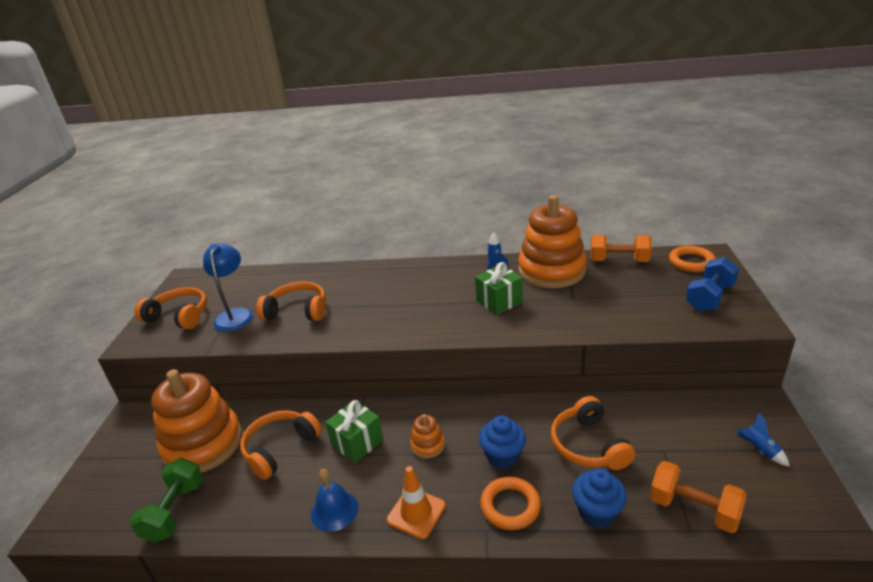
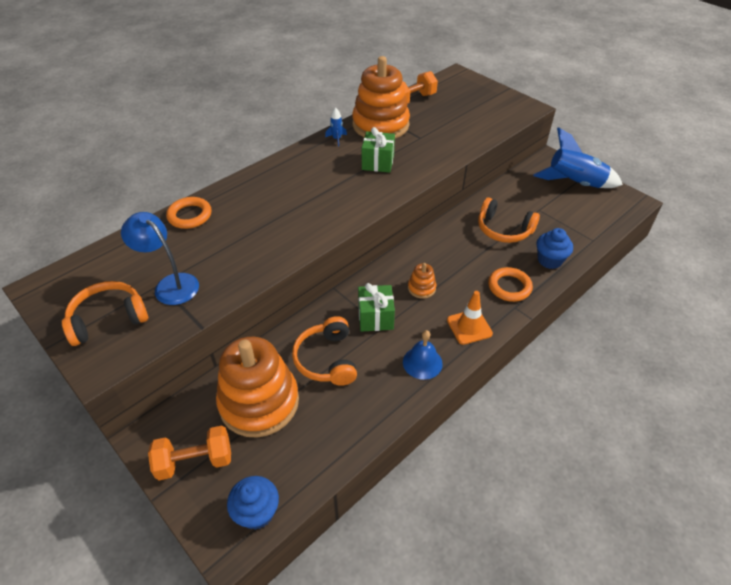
camera: 50 degrees left, 15 degrees up
green dumbbell [130,458,203,543] -> none
orange headphones [256,282,326,321] -> none
blue cupcake [479,415,526,469] -> blue cupcake moved to [227,476,279,530]
orange dumbbell [650,461,747,533] -> orange dumbbell moved to [148,425,231,480]
orange ring [669,246,716,272] -> orange ring moved to [166,197,212,229]
blue dumbbell [686,257,739,312] -> none
blue rocket [736,412,790,467] -> blue rocket [533,127,623,188], size x2.42

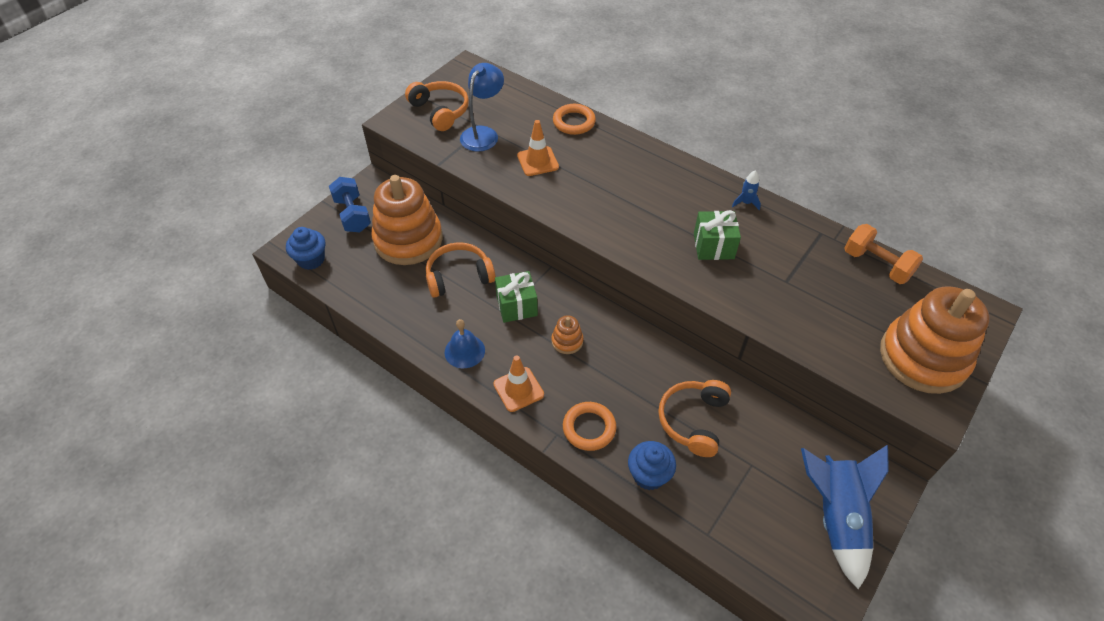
camera: 80 degrees right, 5 degrees up
orange dumbbell [148,425,231,480] -> blue dumbbell [329,177,371,232]
orange stacking toy [352,56,410,138] -> orange stacking toy moved to [880,286,990,394]
none -> orange traffic cone [517,120,559,176]

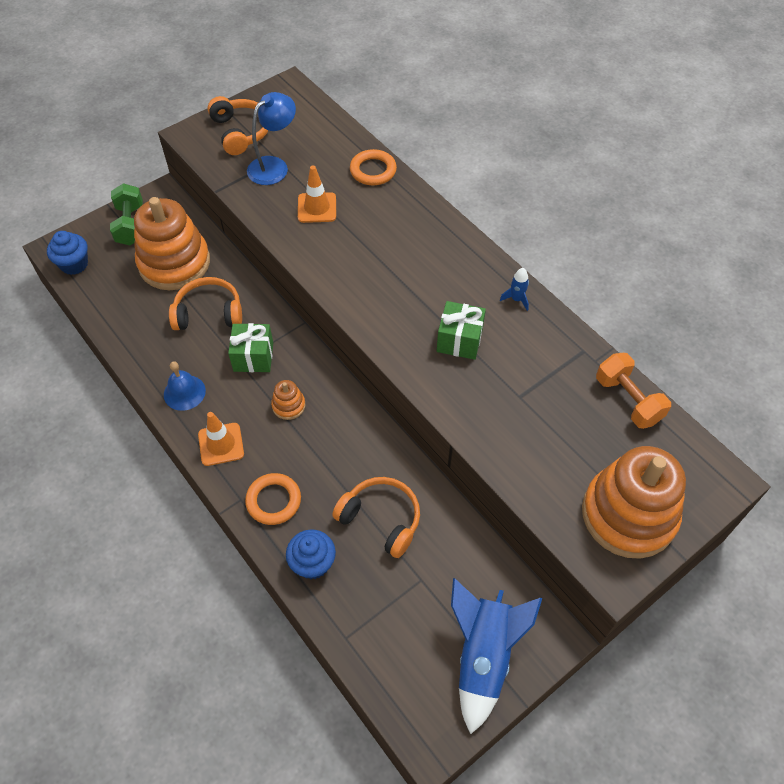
camera: 15 degrees right, 5 degrees up
blue dumbbell [329,177,371,232] -> green dumbbell [110,183,143,245]
orange headphones [658,380,731,457] -> orange headphones turned 90 degrees clockwise [332,477,420,558]

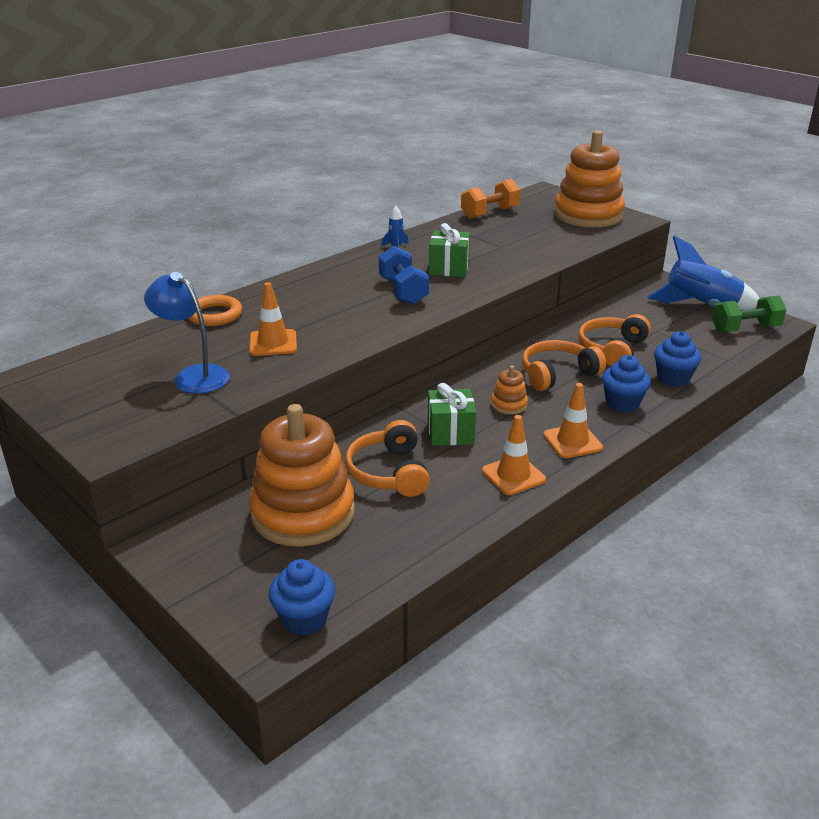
camera: 95 degrees left, 25 degrees down
green dumbbell [110,183,143,245] -> green dumbbell moved to [712,295,786,333]
blue bell [164,361,206,411] -> orange traffic cone [482,415,546,495]
orange headphones [208,96,269,155] -> orange headphones moved to [522,340,606,391]
orange ring [245,473,301,525] -> blue cupcake [602,355,651,413]
none -> blue dumbbell [379,246,429,305]

